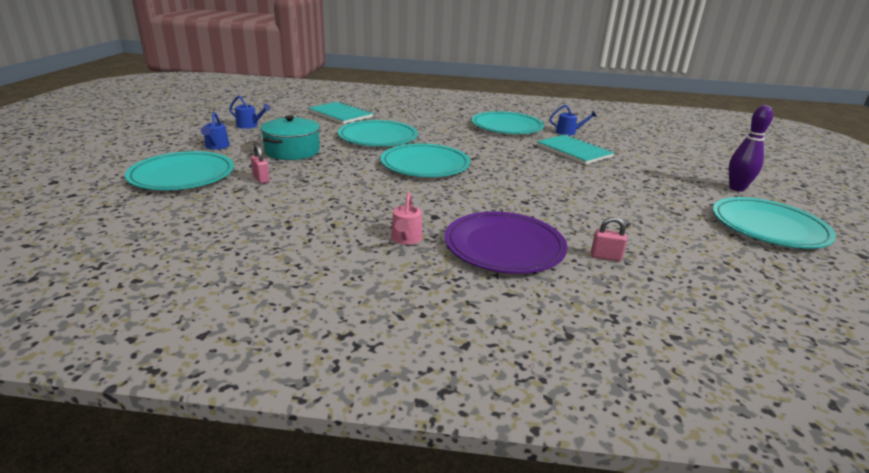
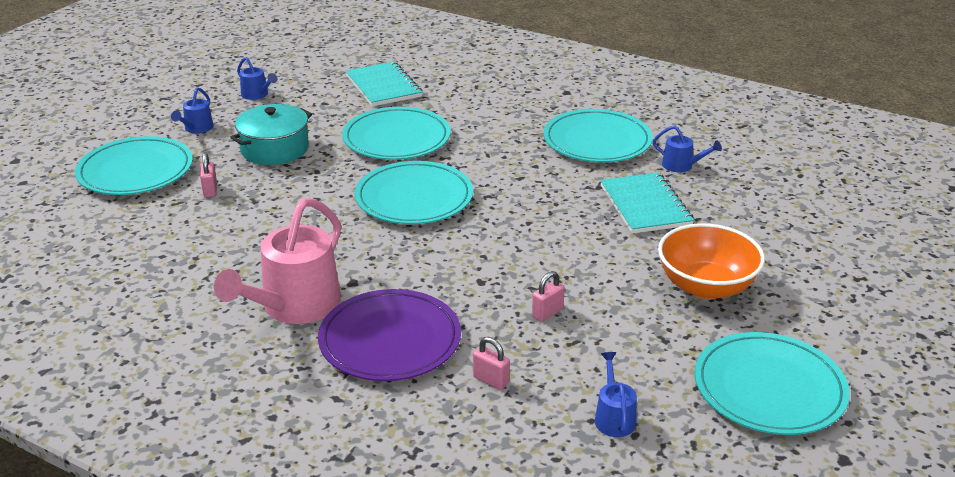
camera: 25 degrees right, 5 degrees up
pink watering can [391,192,423,245] -> pink watering can [214,198,341,324], size x2.14
purple bowling pin [729,105,773,192] -> none
none -> pink padlock [532,271,565,322]
none -> blue watering can [595,352,637,437]
none -> orange bowl [658,223,765,299]

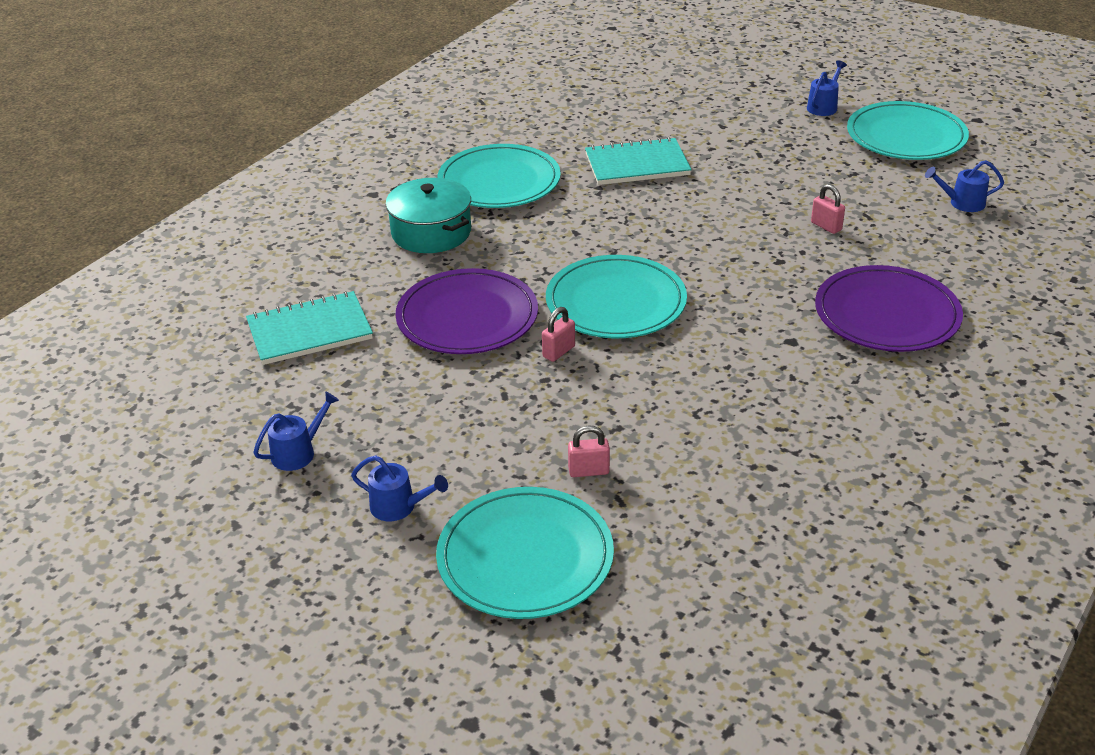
camera: 85 degrees left, 5 degrees up
pink watering can [214,198,341,324] -> none
turquoise pot [230,104,312,165] -> turquoise pot moved to [386,178,471,253]
turquoise plate [342,107,451,160] -> purple plate [395,268,538,354]
pink padlock [473,337,510,390] -> pink padlock moved to [542,307,575,362]
blue watering can [653,126,722,172] -> blue watering can moved to [807,60,847,116]
orange bowl [658,223,765,299] -> none

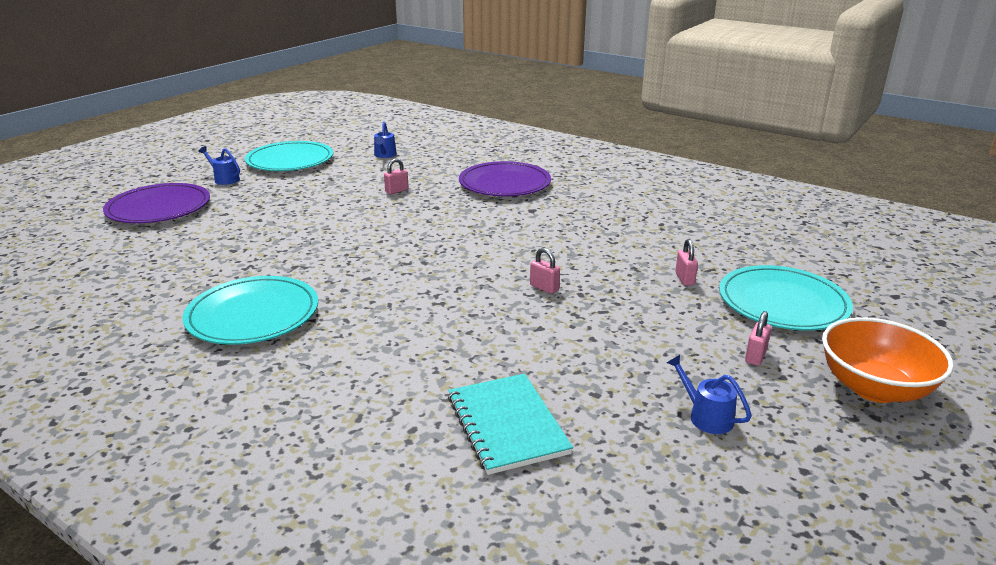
camera: 90 degrees left, 10 degrees down
blue watering can [351,456,448,521] -> pink padlock [745,311,772,366]
turquoise pot [386,178,471,253] -> none
purple plate [395,268,538,354] -> purple plate moved to [103,183,210,223]
turquoise plate [546,255,687,338] -> none
turquoise notebook [585,137,692,185] -> none
none -> orange bowl [822,317,954,403]

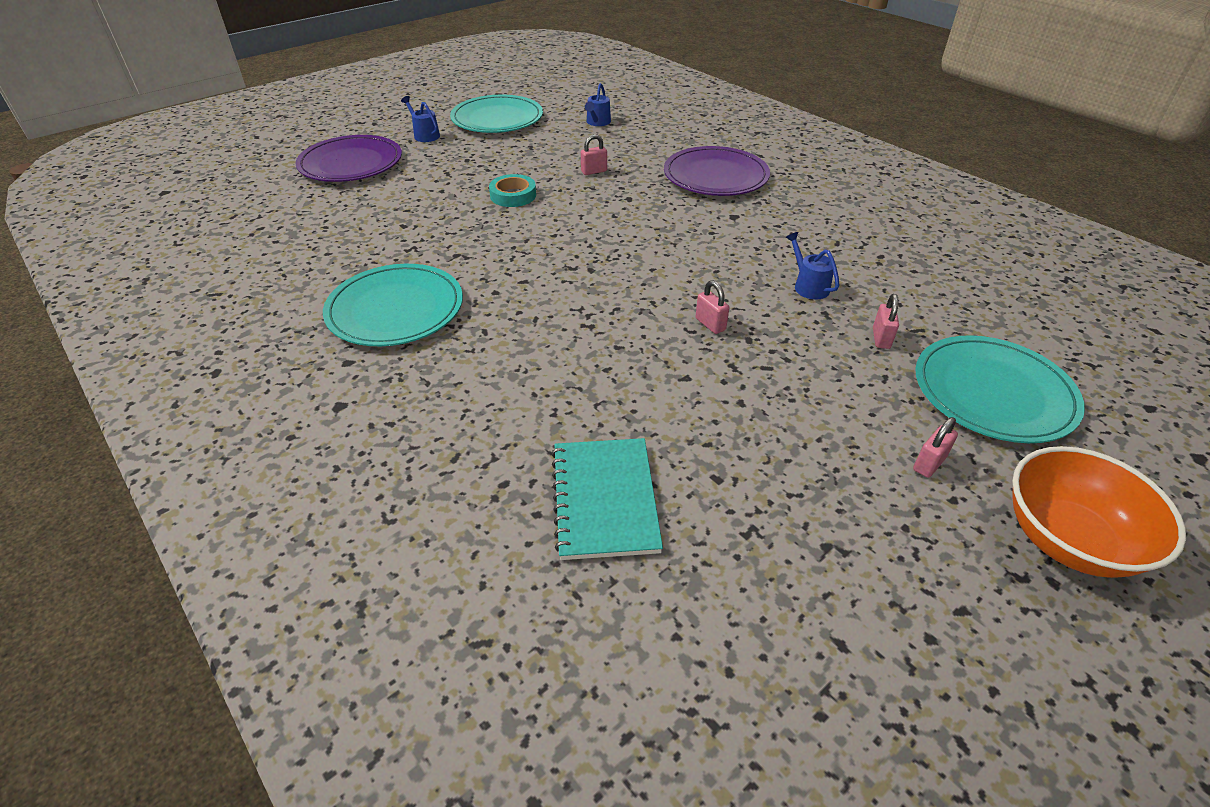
camera: 15 degrees right, 15 degrees up
blue watering can [667,355,752,434] -> blue watering can moved to [786,232,839,299]
none -> turquoise tape [489,174,536,207]

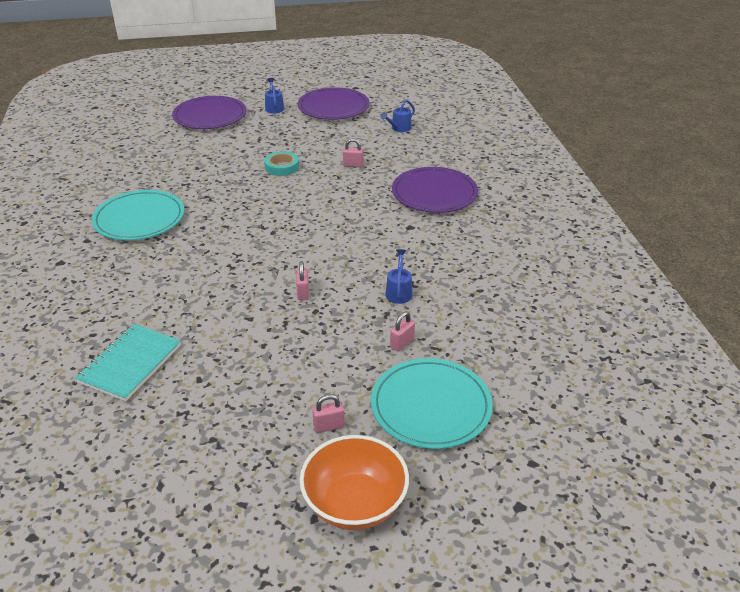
camera: 30 degrees right, 5 degrees down
turquoise plate [450,95,543,133] -> purple plate [298,87,370,120]

